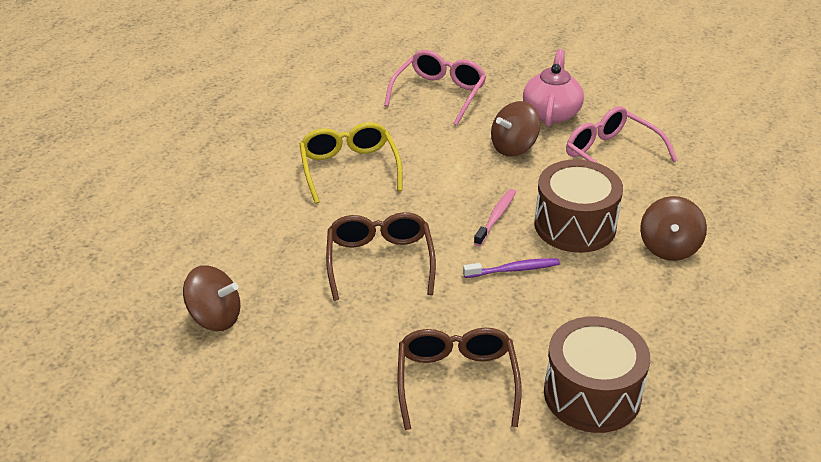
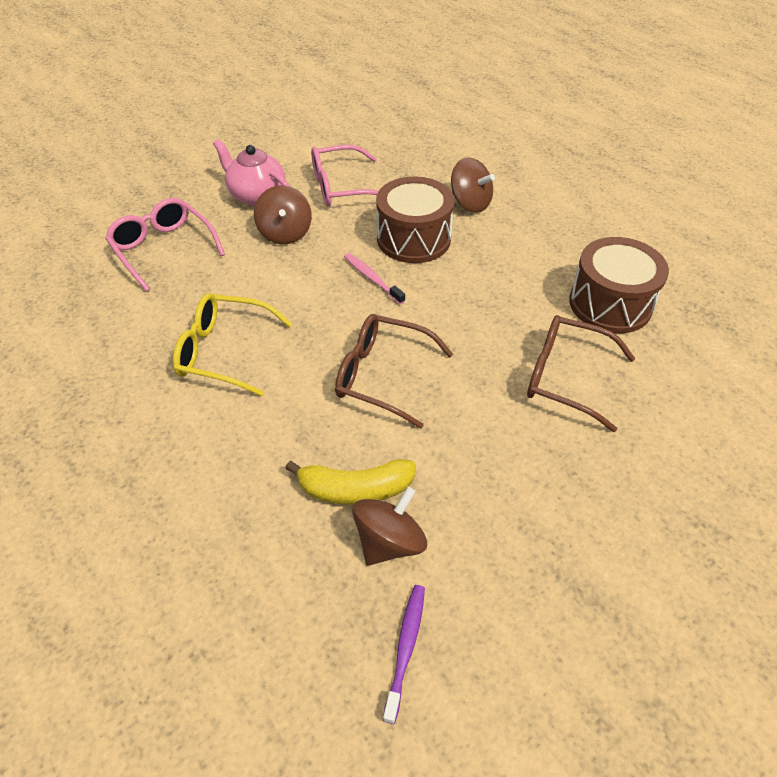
camera: 65 degrees left, 10 degrees up
purple toothbrush [463,258,560,278] -> purple toothbrush moved to [383,585,425,724]
none -> yellow banana [285,459,416,505]

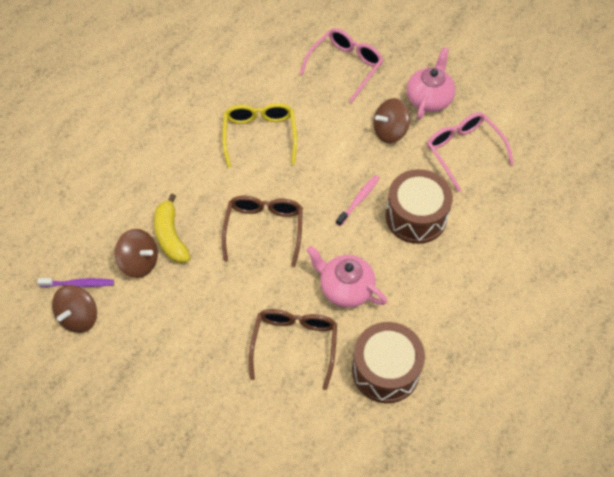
camera: 75 degrees right, 10 degrees up
brown spinning top [451,157,495,213] -> brown spinning top moved to [52,285,97,333]
none -> pink teapot [306,246,387,308]

